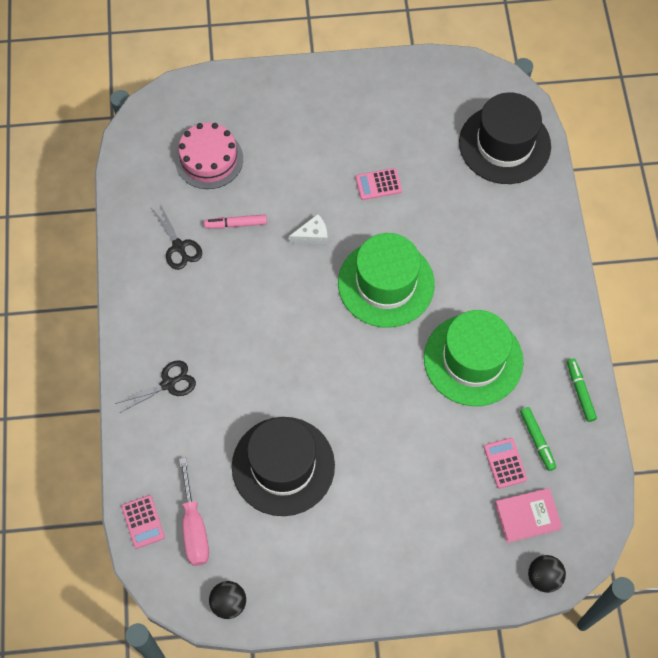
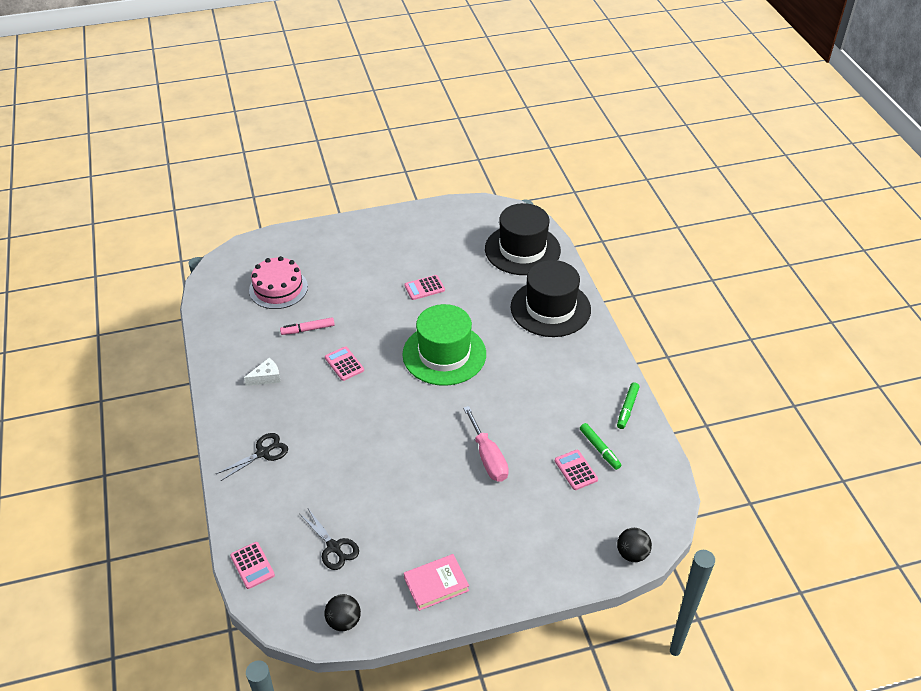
camera: 10 degrees left, 20 degrees down
black scissors [152,204,202,270] -> black scissors moved to [300,509,359,570]
pink screwdriver [179,457,209,566] -> pink screwdriver moved to [463,406,509,482]
black hat [232,417,335,516] -> black hat moved to [511,260,591,337]
white cheese [289,214,328,244] -> white cheese moved to [244,358,281,386]
green hat [424,310,523,406] -> none
pink book [495,488,562,543] -> pink book moved to [404,554,469,611]
green marker [567,359,597,422] -> green marker turned 135 degrees counterclockwise [617,382,639,429]
none -> pink calculator [325,346,364,381]

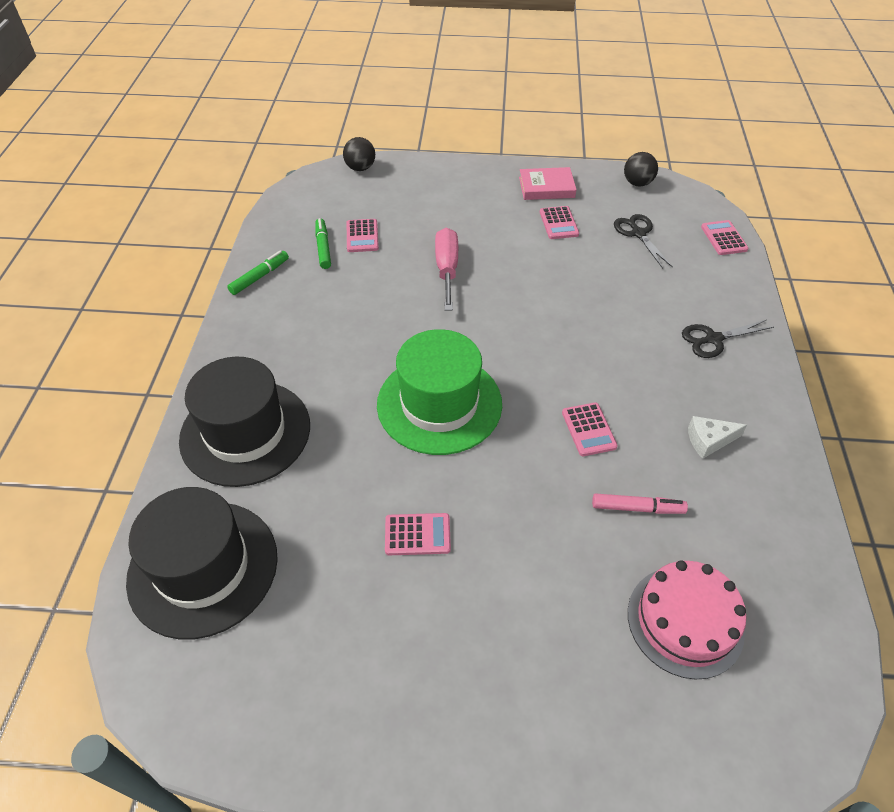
camera: 160 degrees left, 5 degrees up
none -> pink calculator [540,206,579,239]

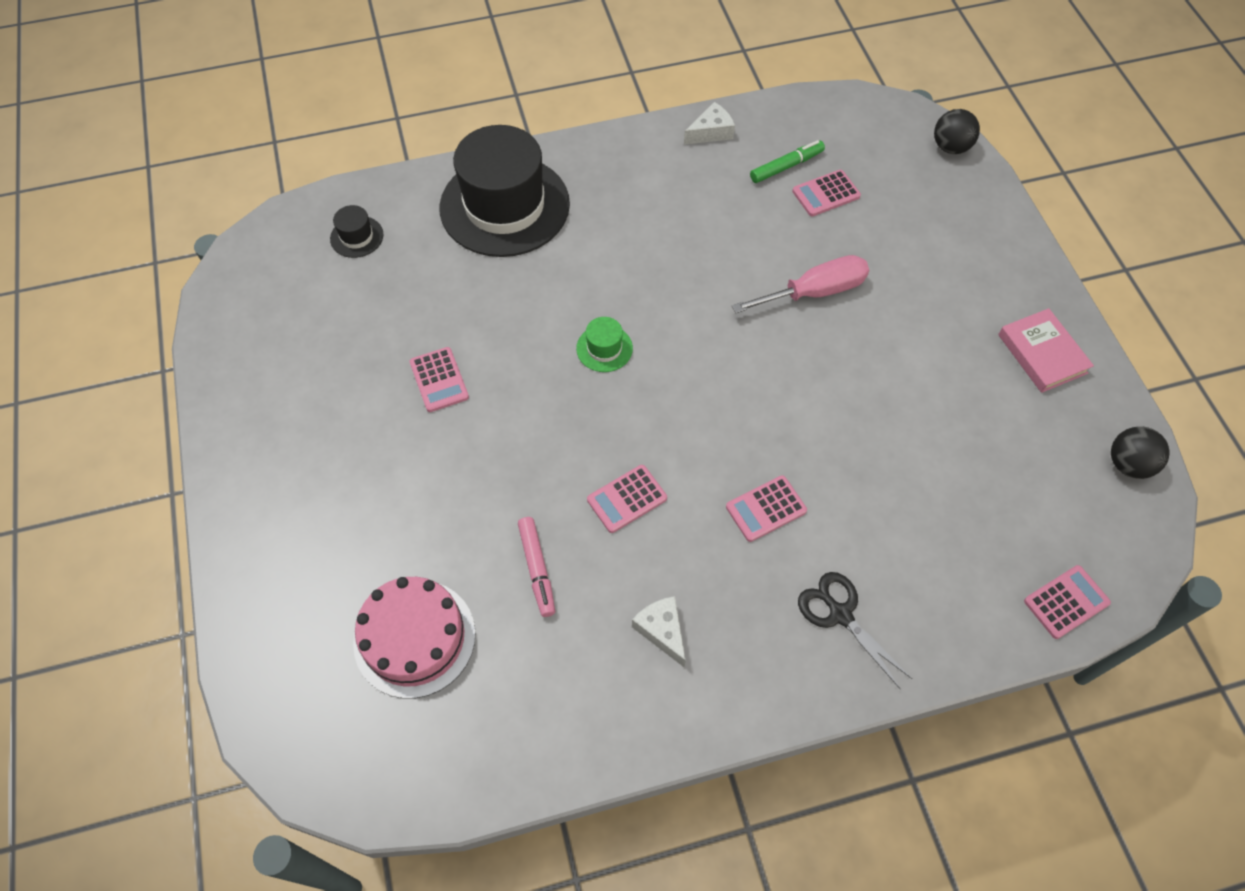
camera: 70 degrees right, 10 degrees up
black hat [126,487,278,639] -> black hat [330,205,383,258], size x0.40
green marker [227,250,289,295] -> white cheese [684,102,735,145]
green hat [377,329,502,455] -> green hat [576,317,633,372], size x0.40
pink calculator [540,206,579,239] -> pink calculator moved to [726,475,807,542]
black scissors [614,214,673,269] -> none

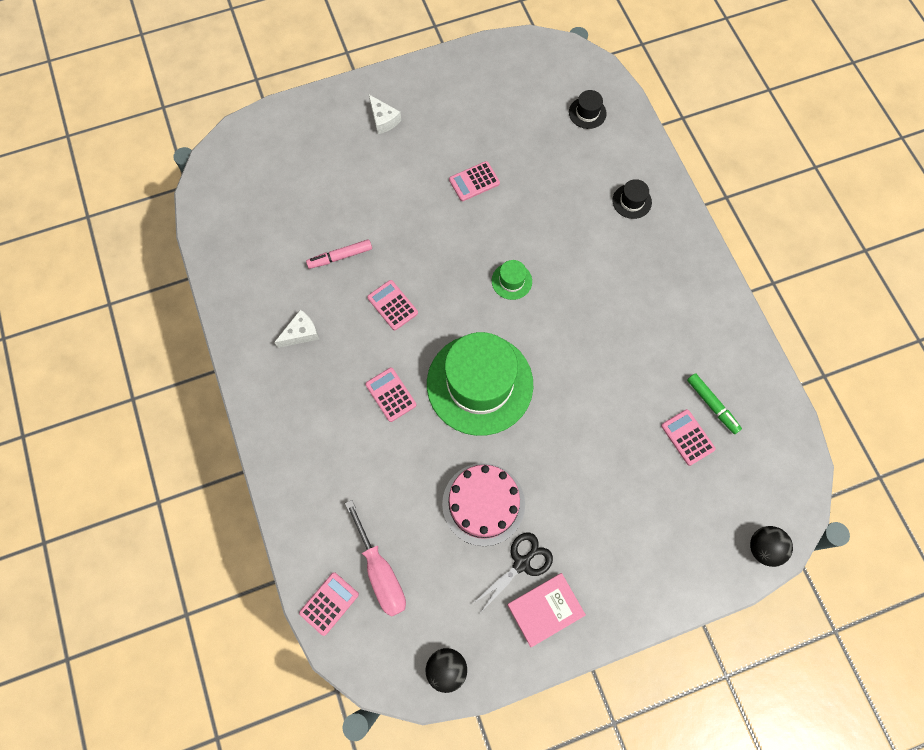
camera: 85 degrees right, 10 degrees up
pink cake [353,577,476,699] -> pink cake moved to [442,463,525,546]
black hat [440,125,570,257] -> black hat [612,179,652,219], size x0.40
white cheese [684,102,735,145] -> white cheese moved to [369,95,401,134]
pink screwdriver [732,255,869,313] -> pink screwdriver moved to [345,500,406,617]
black scissors [798,572,912,689] -> black scissors moved to [474,533,553,612]
pink calculator [1024,565,1111,639] -> pink calculator turned 105 degrees counterclockwise [299,572,359,636]
none -> green hat [427,332,533,436]

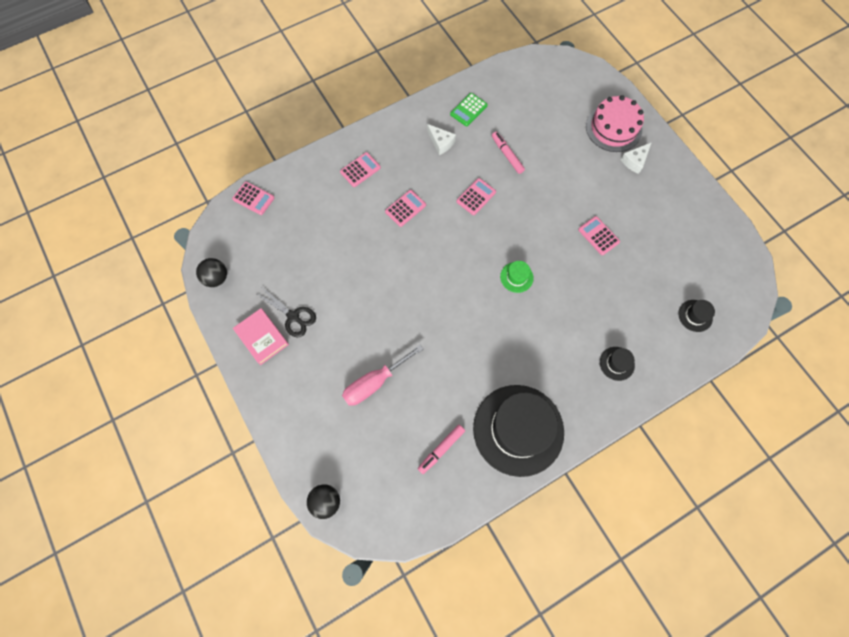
camera: 80 degrees right, 0 degrees up
pink screwdriver [345,500,406,617] -> pink screwdriver moved to [342,345,424,406]
green hat [427,332,533,436] -> none
pink cake [442,463,525,546] -> pink cake moved to [586,95,644,152]
pink calculator [661,409,716,466] -> pink calculator moved to [340,152,381,187]
green marker [687,373,742,434] -> pink marker [418,424,465,474]
none -> green calculator [450,93,488,126]
none -> black hat [473,385,564,477]

